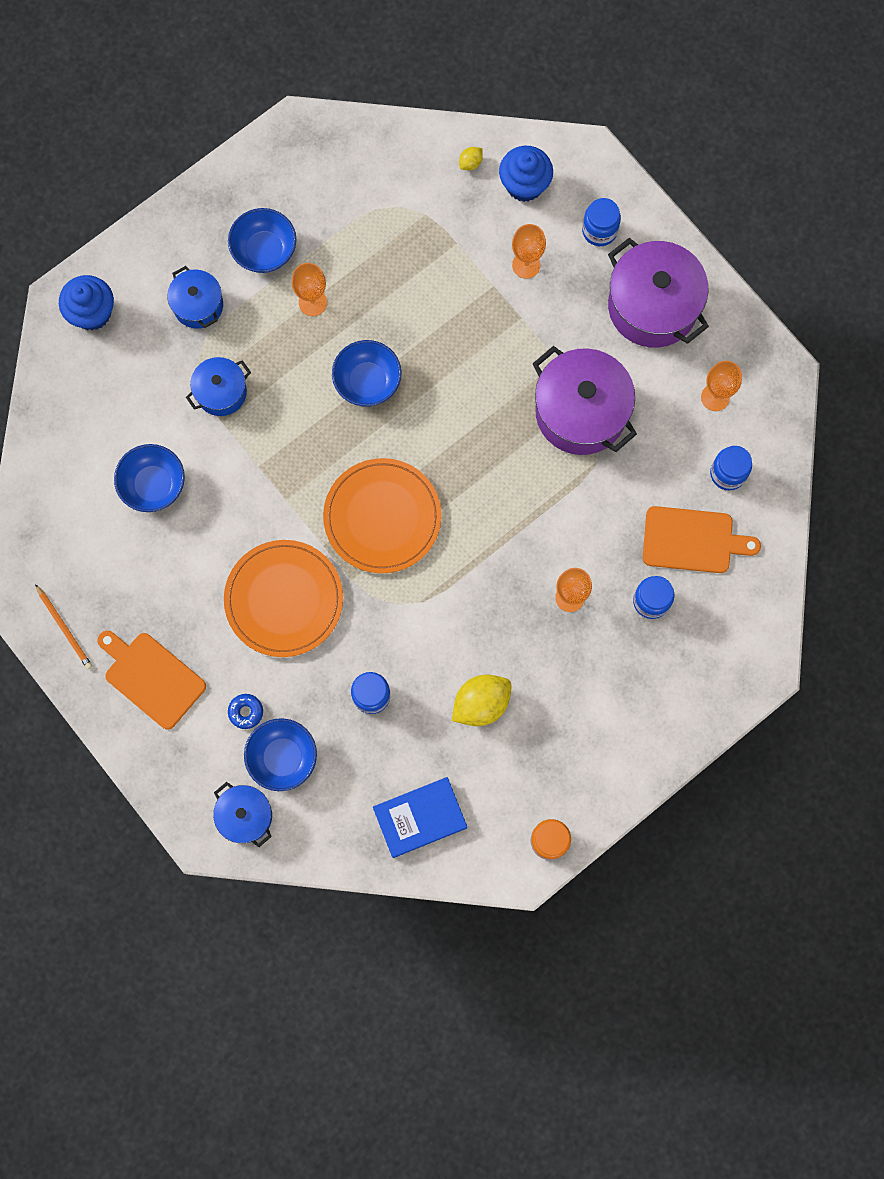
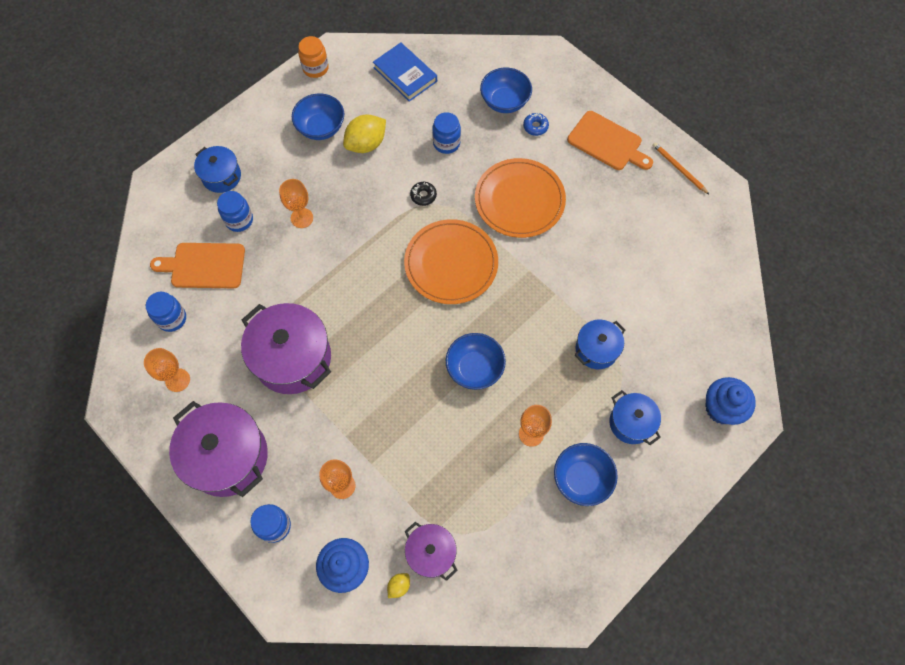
camera: 175 degrees right, 10 degrees down
blue bowl [114,444,185,512] -> blue bowl moved to [292,93,344,140]
blue pot [213,782,272,847] -> blue pot moved to [194,146,241,193]
blue book [373,777,467,858] -> blue book turned 75 degrees clockwise [373,43,437,102]
none -> purple pot [405,522,458,581]
none -> black donut [410,182,437,206]

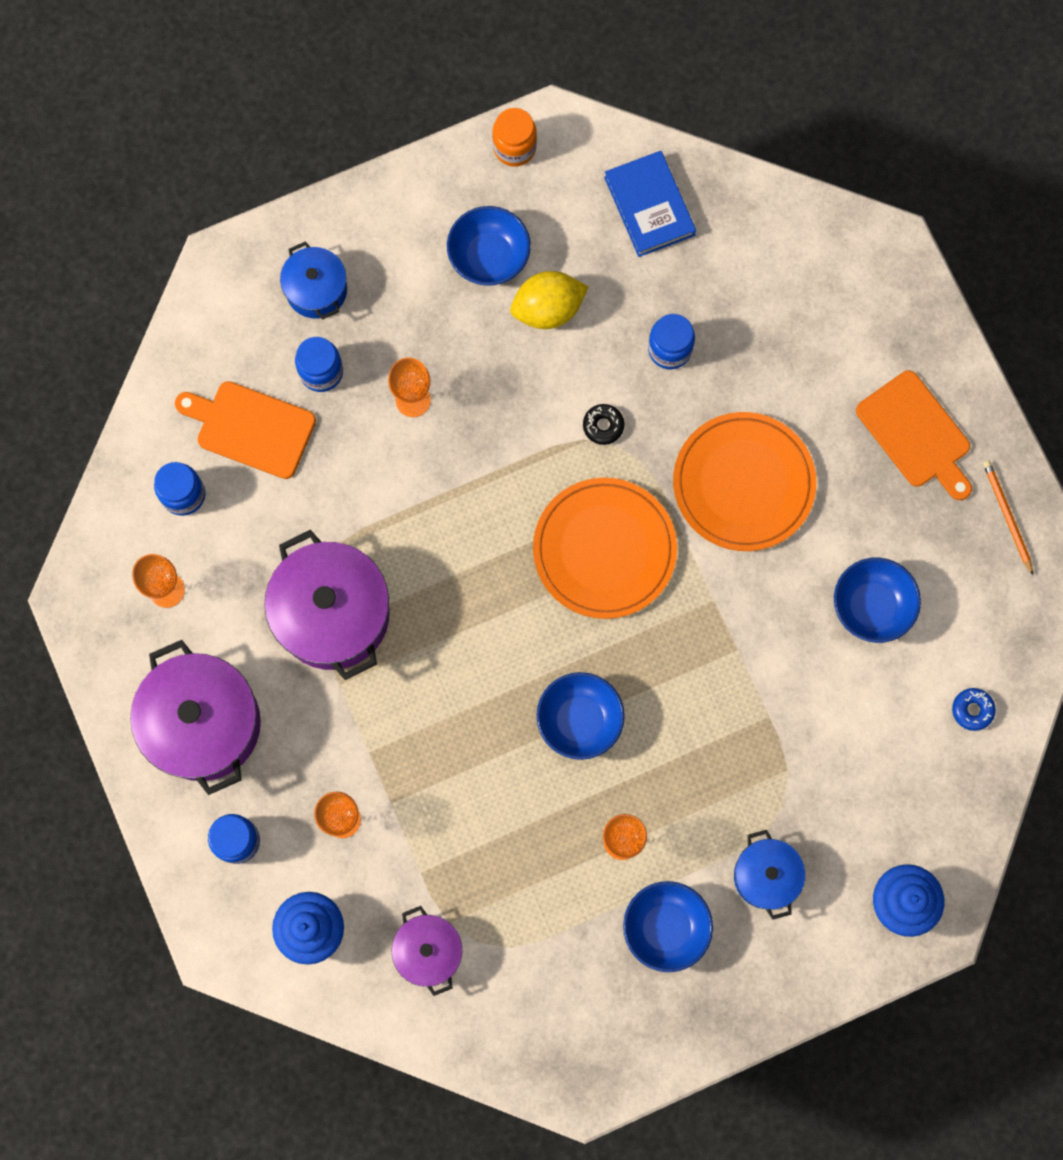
camera: 20 degrees right, 10 degrees up
yellow lemon [387,573,410,598] -> none
blue bowl [480,68,532,113] -> blue bowl moved to [834,558,921,643]
blue donut [523,113,549,136] -> blue donut moved to [952,688,996,731]
blue pot [575,320,625,369] -> none

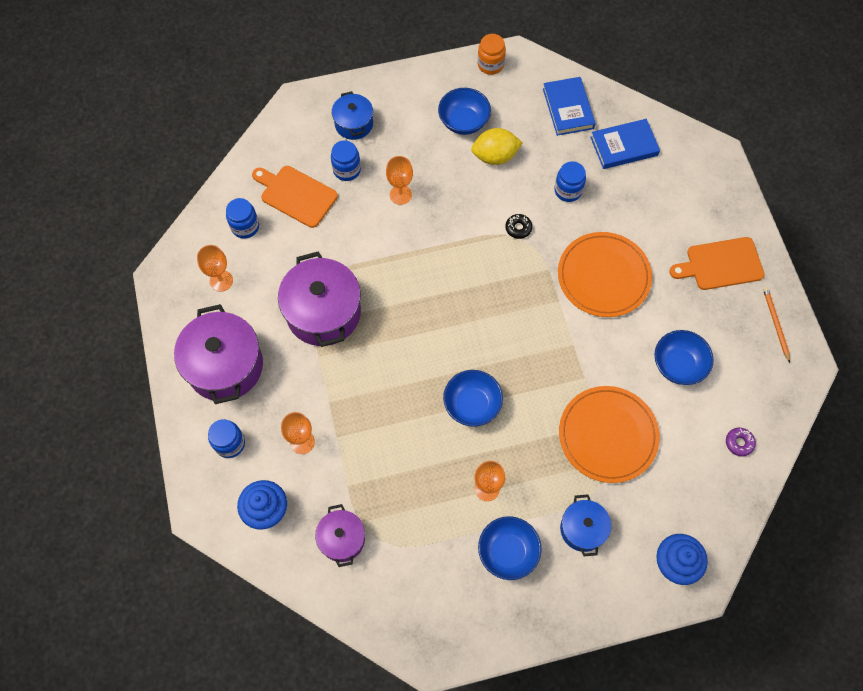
camera: 10 degrees right, 10 degrees down
orange plate [533,478,677,619] -> orange plate moved to [559,386,660,483]
orange cutting board [856,370,972,500] -> orange cutting board turned 105 degrees clockwise [669,237,765,290]
blue donut [952,688,996,731] -> purple donut [726,428,756,456]
none -> blue book [590,119,660,169]

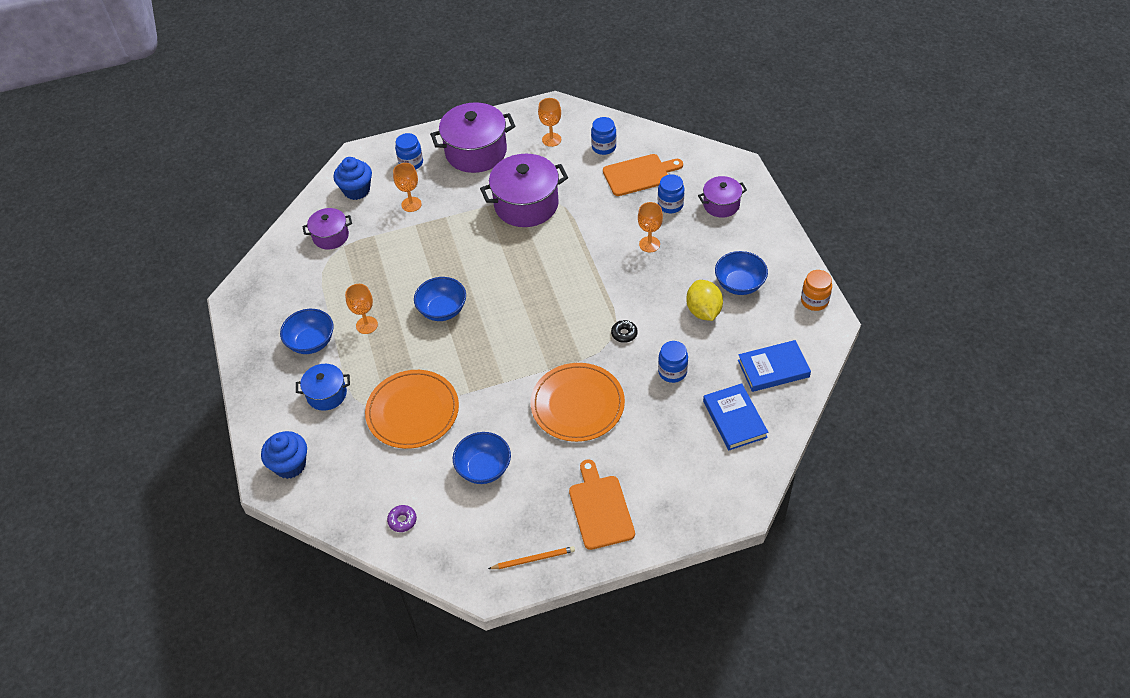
camera: 90 degrees right, 15 degrees down
orange cutting board [252,166,338,228] -> orange cutting board turned 45 degrees clockwise [603,154,683,196]
blue pot [332,91,373,140] -> purple pot [698,176,747,218]

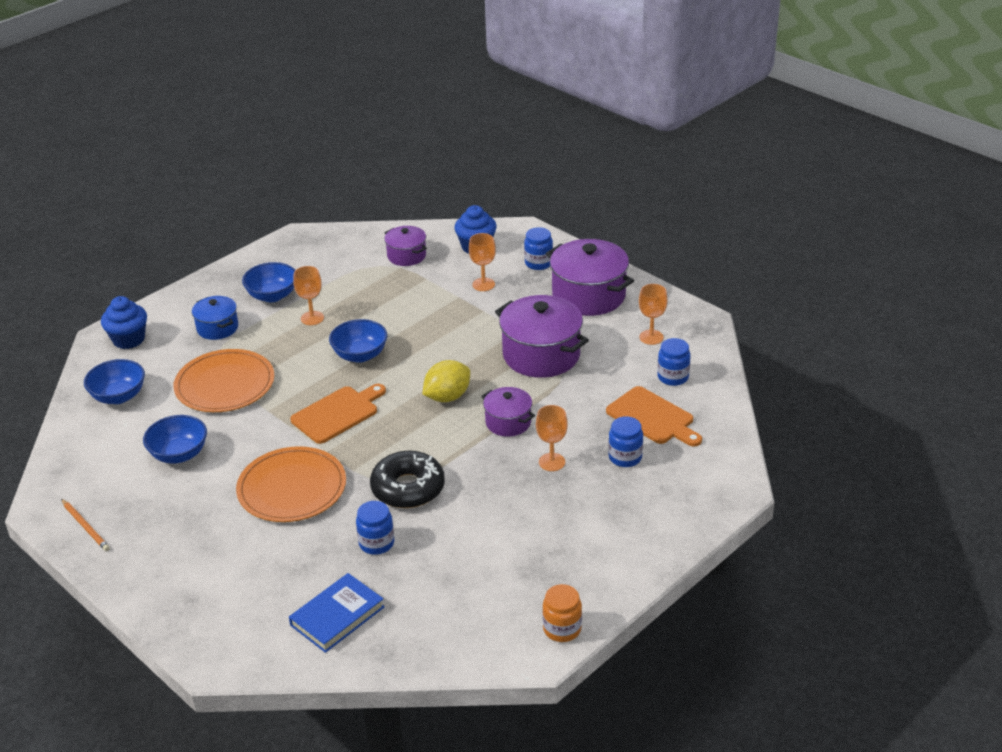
camera: 60 degrees right, 15 degrees down
purple donut [387,505,417,532] -> none
orange cutting board [569,459,635,550] -> orange cutting board moved to [290,384,386,444]
black donut [611,320,638,343] -> black donut [370,451,445,508], size x2.32
yellow lemon [686,280,723,321] -> yellow lemon moved to [423,360,470,402]
purple pot [698,176,747,218] -> purple pot moved to [481,387,535,437]
blue bowl [715,251,768,295] -> blue bowl moved to [84,359,145,404]
blue book [738,340,811,392] -> none

